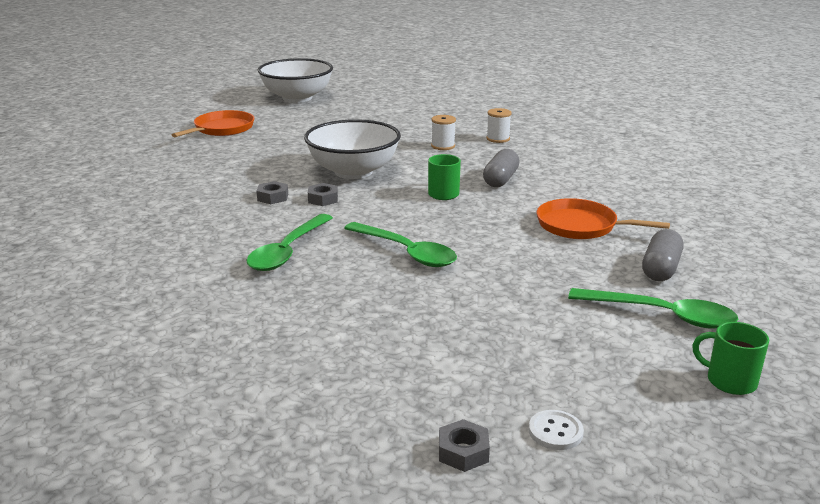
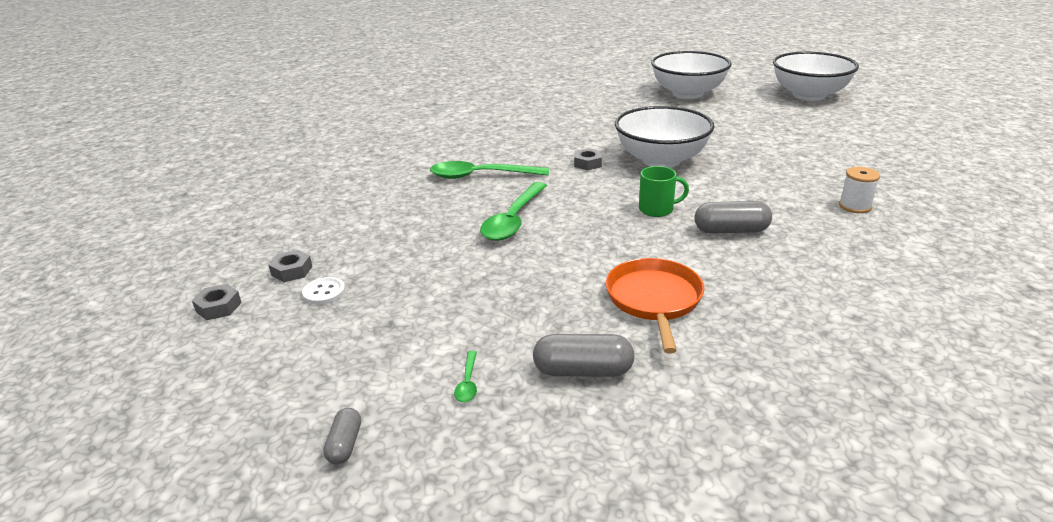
camera: 70 degrees right, 5 degrees up
orange pan [172,110,255,137] -> white bowl [651,51,732,99]
grey nut [256,181,288,204] -> grey nut moved to [269,250,313,282]
white spool [431,115,456,150] -> none
white button [529,410,584,450] -> white button moved to [302,277,346,305]
green spoon [568,288,738,329] -> green spoon [454,351,477,402], size x0.42
green mug [692,322,769,395] -> grey capsule [323,408,361,465]

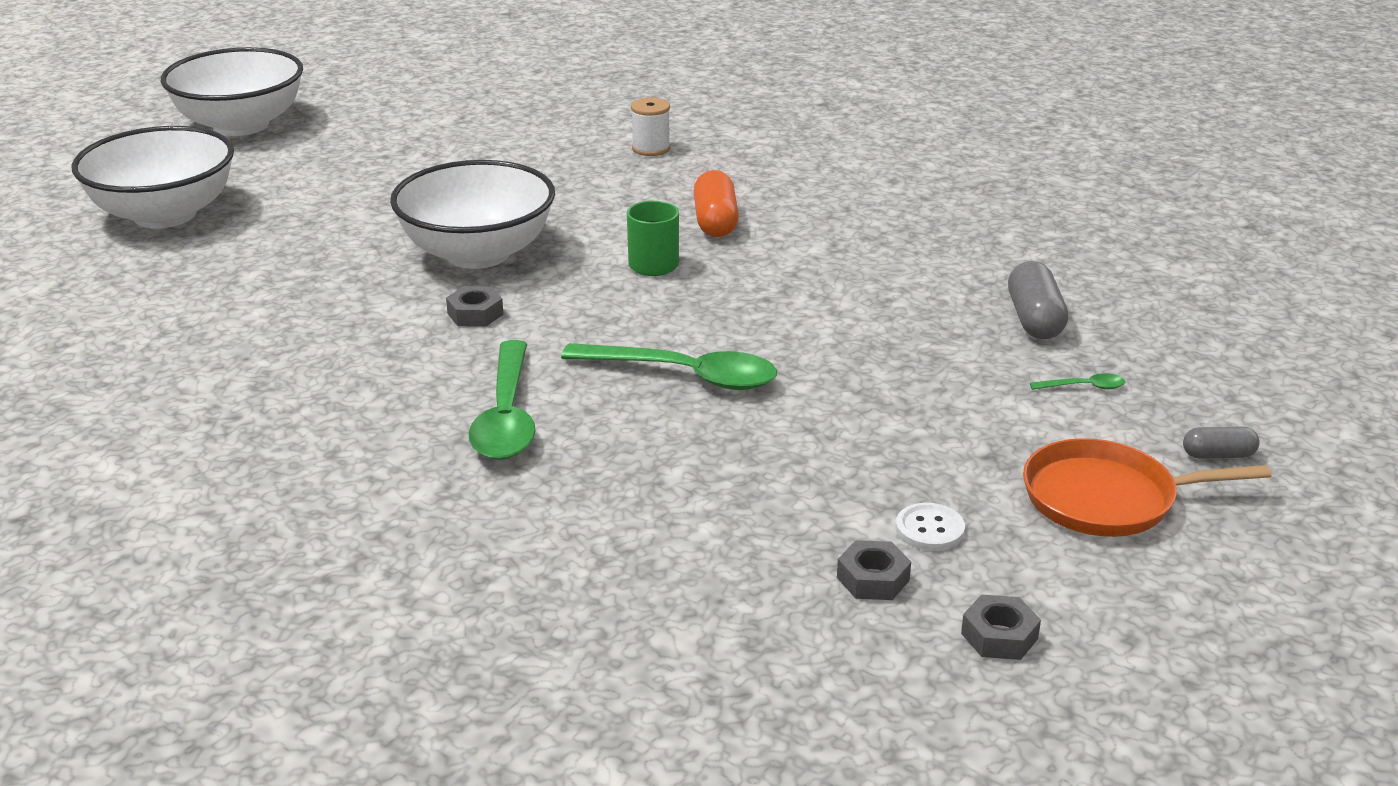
camera: 95 degrees left, 0 degrees up
orange pan [606,258,704,353] -> orange pan moved to [1023,438,1271,537]
grey capsule [695,201,772,234] -> orange capsule [693,170,739,237]

